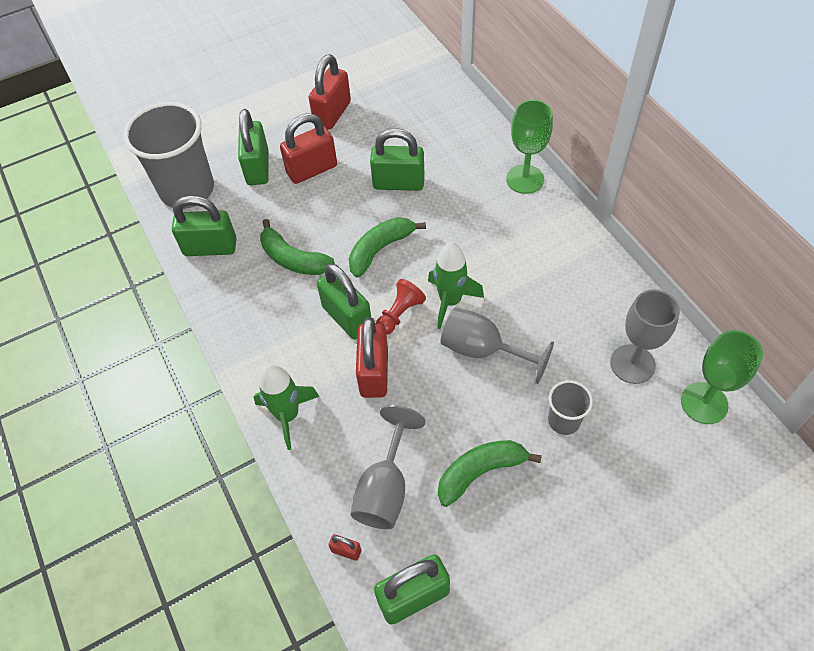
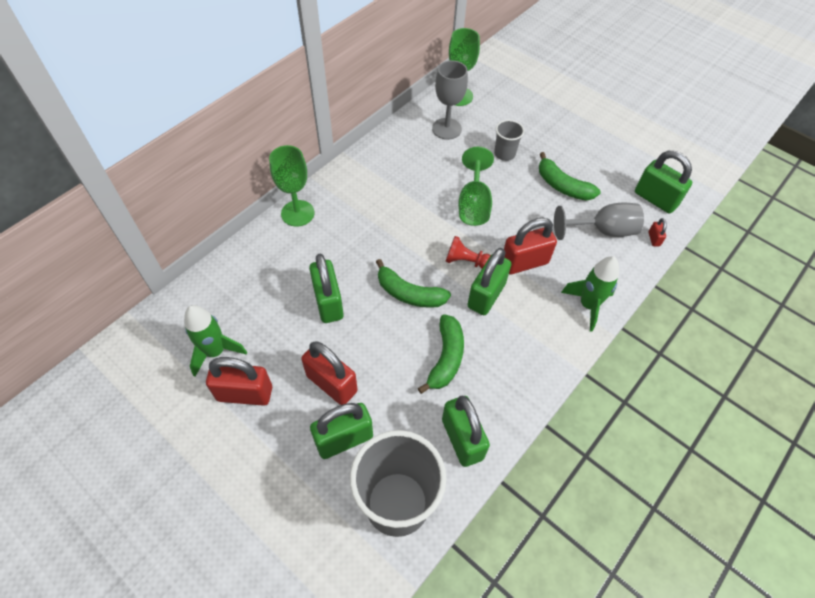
camera: 115 degrees left, 0 degrees up
green rocket [428,242,484,329] -> green rocket moved to [184,305,247,377]
grey goblet [441,308,554,384] -> green goblet [458,147,494,226]

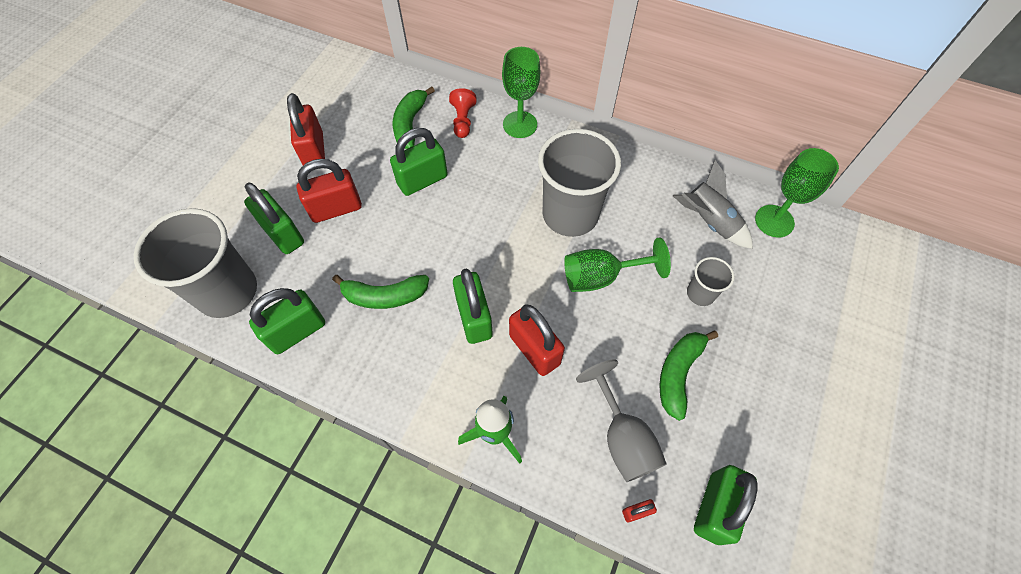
camera: 75 degrees right, 5 degrees up
green rocket [184,305,247,377] -> none
red padlock [301,341,358,405] -> red padlock turned 45 degrees clockwise [297,159,362,223]
green banana [376,259,451,308] -> green banana moved to [393,87,435,149]
grey goblet [432,60,468,140] -> grey rocket [673,160,753,249]
red pawn [445,236,491,268] -> red pawn moved to [449,88,476,138]
green padlock [467,248,511,315] -> green padlock turned 60 degrees clockwise [453,269,493,344]
none -> grey cup [538,129,621,237]

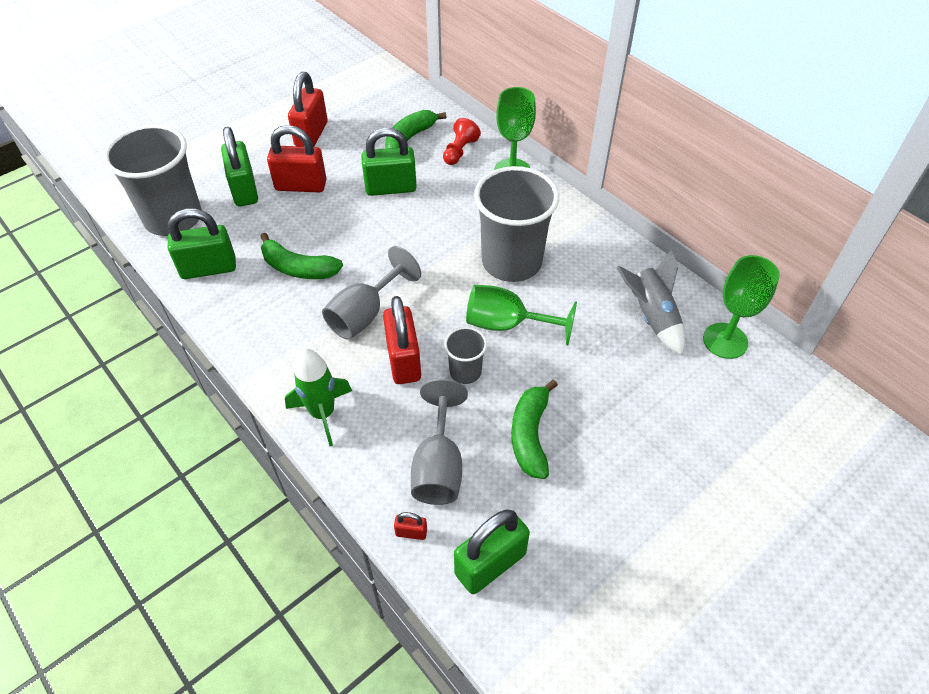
camera: 25 degrees right, 10 degrees down
green padlock [453,269,493,344] -> grey goblet [322,246,421,340]
green banana [659,331,718,421] -> green banana turned 45 degrees counterclockwise [511,380,558,479]
grey cup [687,257,735,306] -> grey cup moved to [444,327,487,384]

